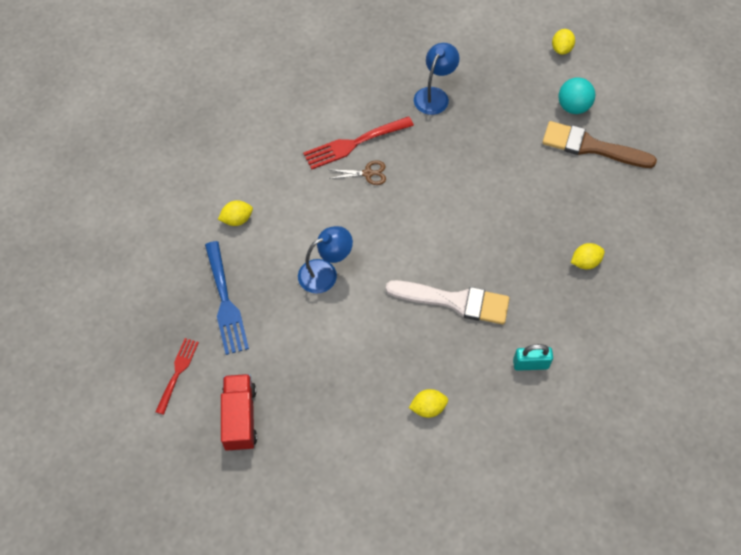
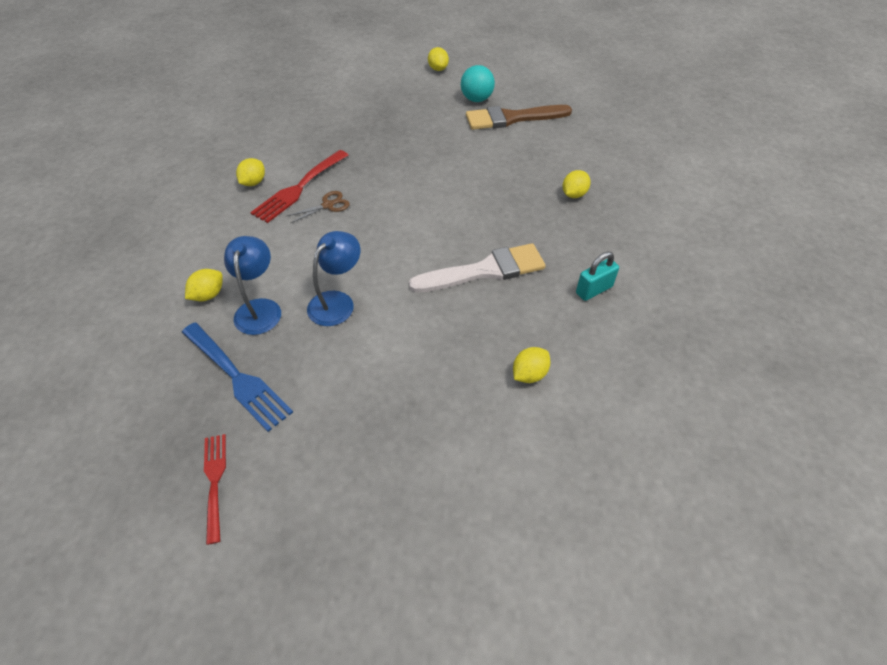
camera: 30 degrees left, 10 degrees down
red truck [221,374,257,451] -> none
blue lamp [414,43,460,115] -> blue lamp moved to [224,236,281,335]
none -> yellow lemon [236,158,265,186]

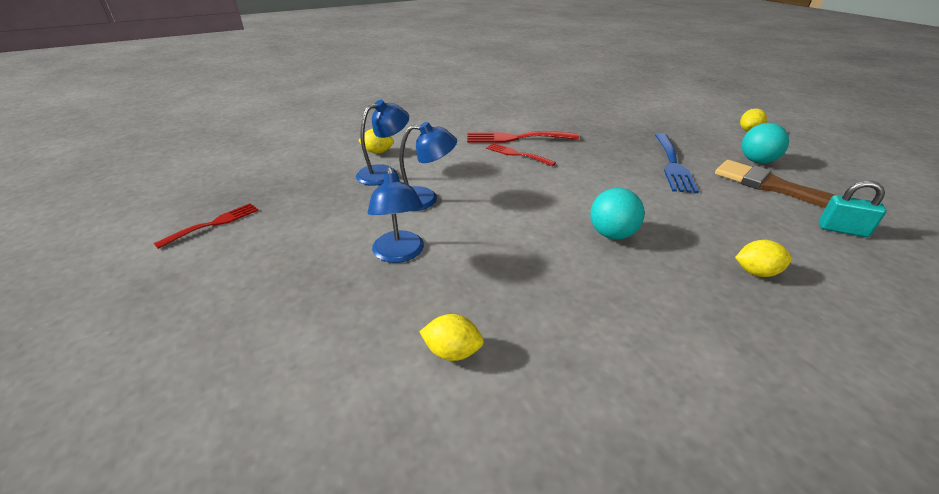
camera: 55 degrees right, 15 degrees down
blue fork [182,323,293,432] -> blue fork moved to [655,133,699,193]
yellow lemon [236,158,265,186] -> none
brown scissors [287,191,350,223] -> red fork [486,143,556,166]
white brush [409,243,546,293] -> none
turquoise padlock [576,251,619,301] -> turquoise padlock moved to [819,181,887,237]
none -> blue lamp [367,167,424,263]
none -> turquoise ball [590,188,645,240]

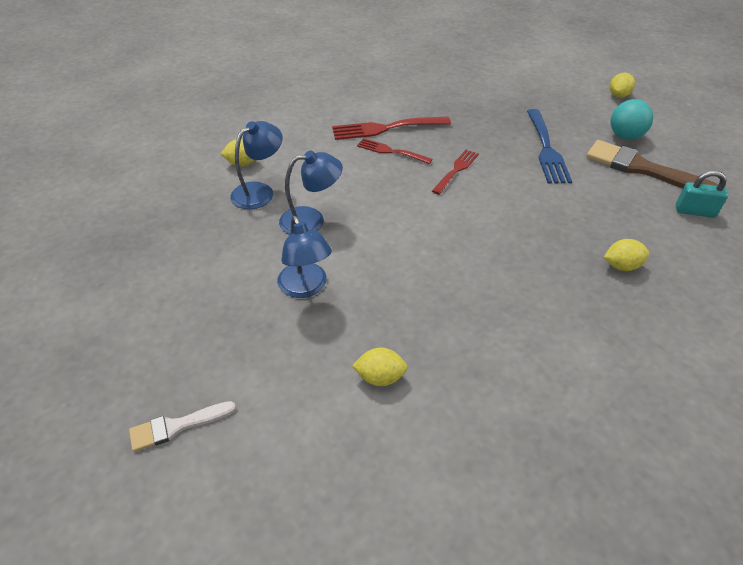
camera: 10 degrees left, 10 degrees up
red fork [154,203,258,249] -> red fork moved to [432,149,479,195]
turquoise ball [590,188,645,240] -> none
none -> white brush [129,401,236,452]

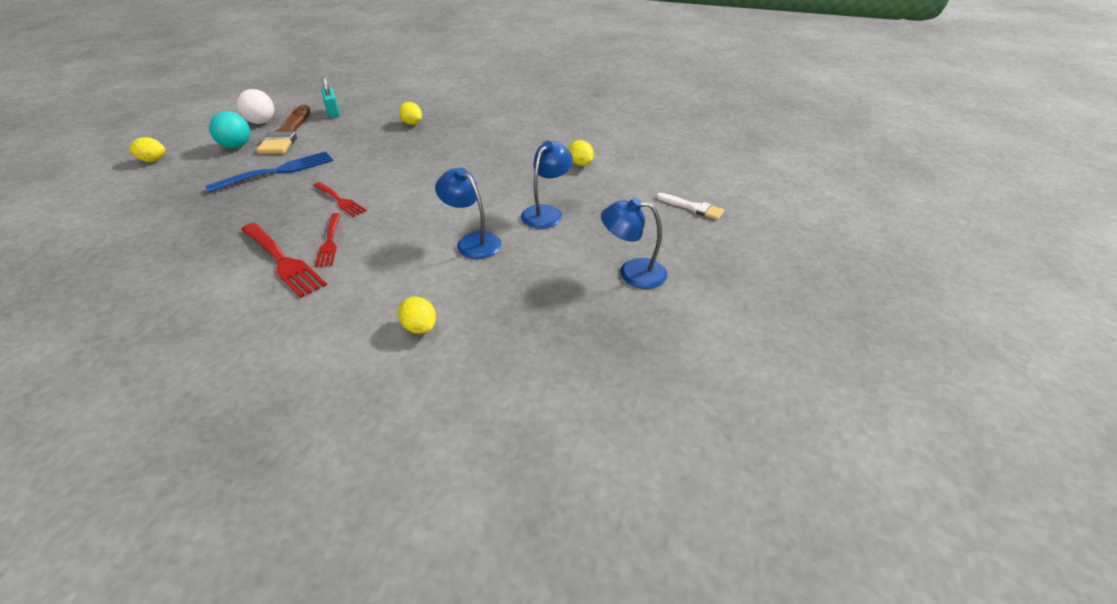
camera: 125 degrees left, 5 degrees down
blue lamp [230,121,282,209] -> blue lamp moved to [601,198,667,289]
red fork [432,149,479,195] -> red fork turned 135 degrees counterclockwise [313,182,367,217]
none -> white ball [237,89,274,124]

